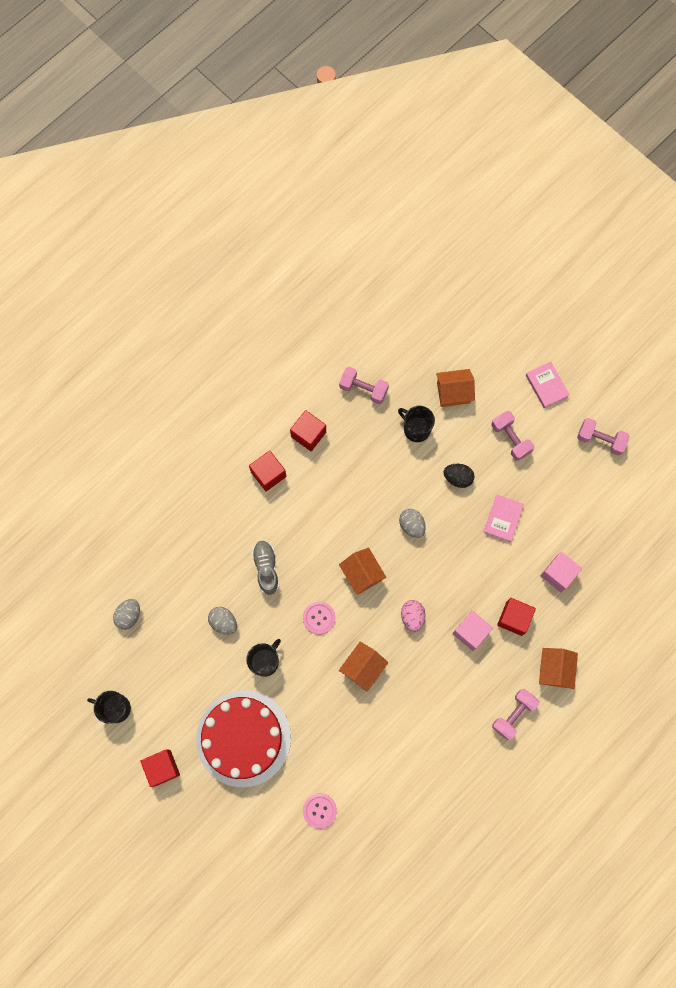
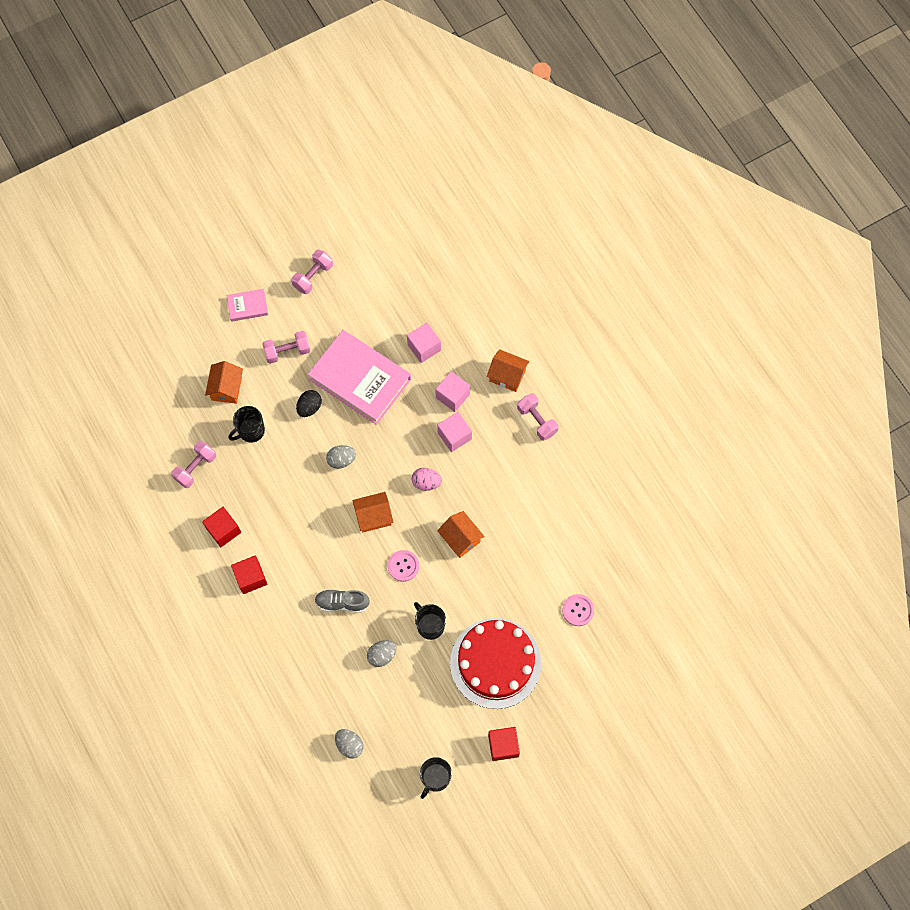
camera: 75 degrees left, 5 degrees down
pink book [483,495,524,543] -> pink book [308,330,411,425], size x2.19
red cube [497,598,536,636] -> pink cube [435,371,470,412]

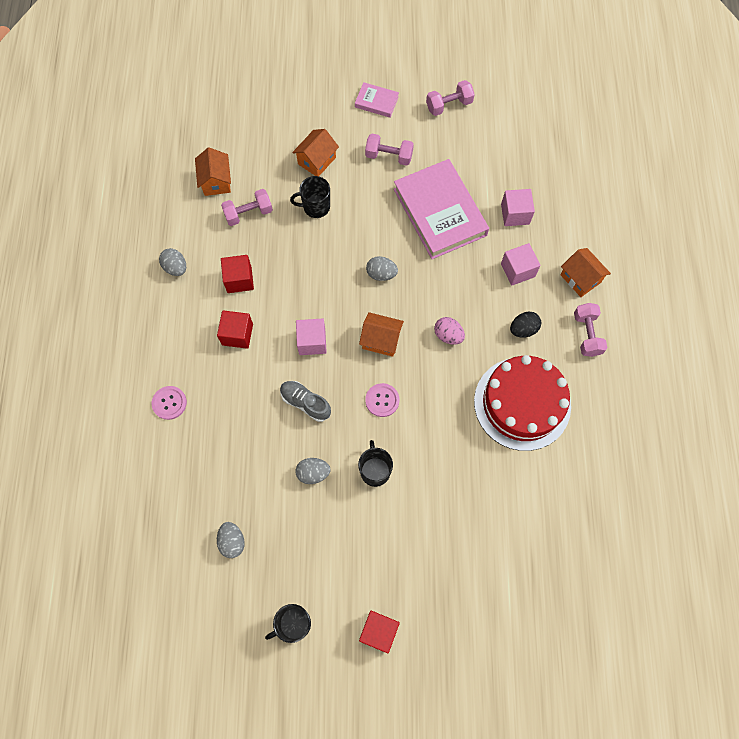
camera: 30 degrees right, 0 degrees up
black egg [296,390,322,417] -> black egg moved to [510,311,541,338]
pink cube [437,412,472,452] -> pink cube moved to [296,318,327,355]
orange house [437,511,485,558] -> orange house moved to [195,147,231,196]
red cake [450,618,541,709] -> red cake moved to [474,355,571,451]
pink button [562,594,594,626] -> pink button moved to [152,386,187,420]
none -> grey egg [159,248,186,276]

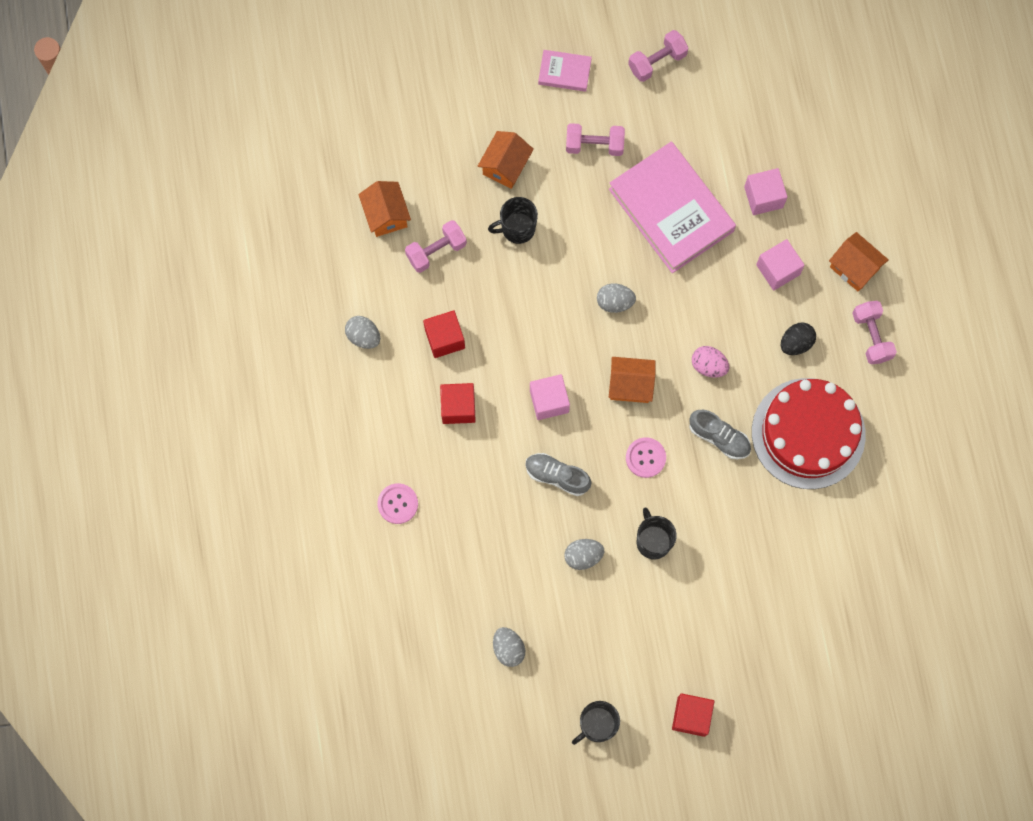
camera: 10 degrees left, 5 degrees up
none -> grey shoe [689,410,751,459]

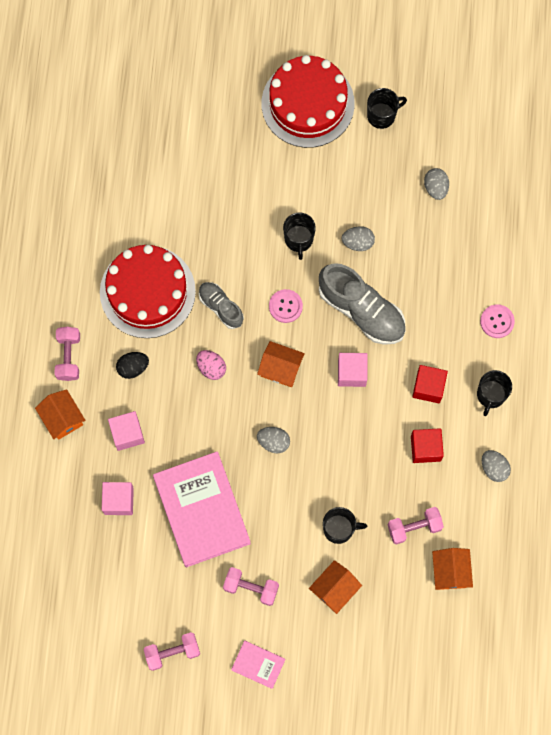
camera: 165 degrees left, 0 degrees up
grey shoe [525,453,591,496] -> grey shoe [319,263,406,345], size x1.76
red cube [672,693,715,737] -> red cake [262,55,355,148]
none -> black mug [477,370,512,416]

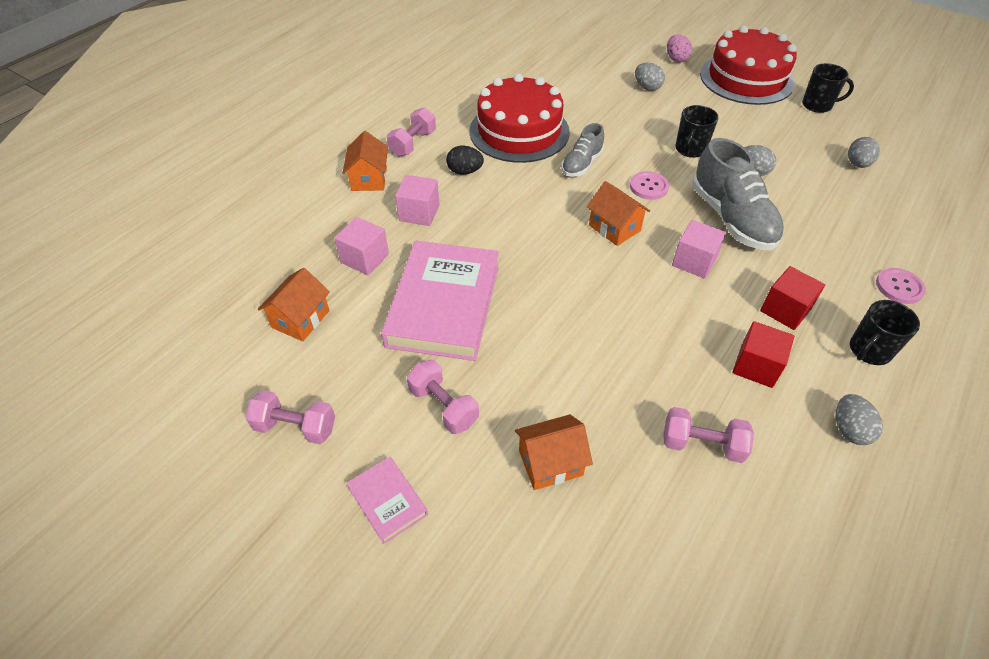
camera: 30 degrees right, 25 degrees down
pink egg [196,350,226,380] -> pink egg moved to [667,35,692,63]
grey shoe [199,282,244,329] -> grey shoe turned 135 degrees counterclockwise [561,123,604,177]
grey egg [257,427,290,454] -> grey egg moved to [635,63,665,91]
black mug [323,507,367,544] -> none
orange house [432,548,473,590] -> orange house moved to [258,268,330,341]

